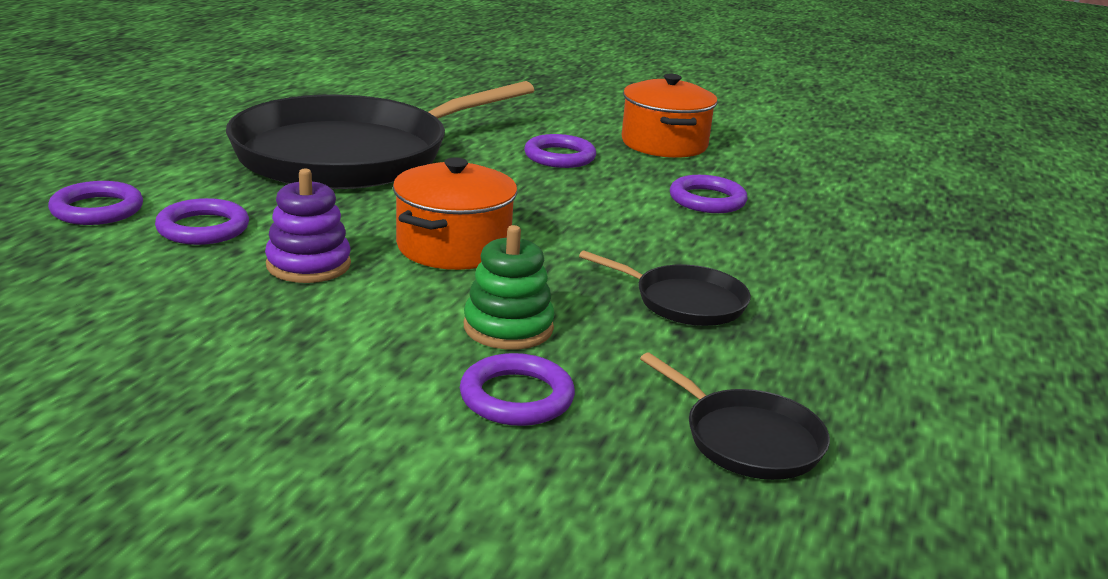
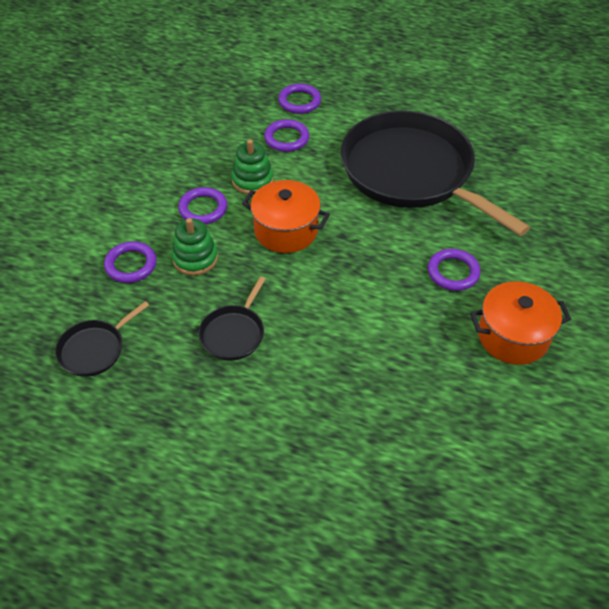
camera: 90 degrees right, 25 degrees up
purple stacking toy [265,169,351,283] -> green stacking toy [231,139,273,195]
purple ring [670,175,748,213] -> purple ring moved to [178,187,227,224]

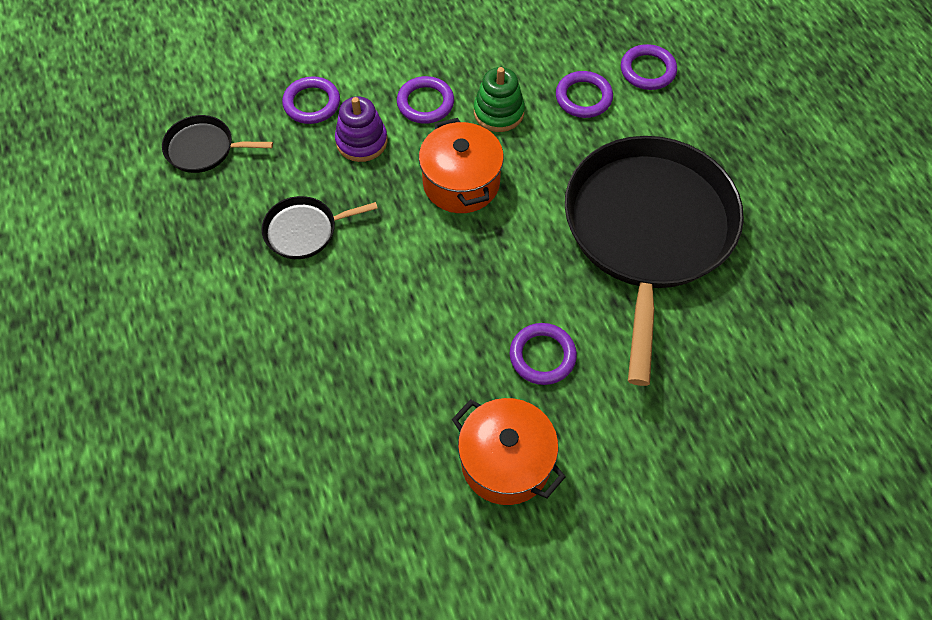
camera: 50 degrees right, 10 degrees up
green stacking toy [172,218,218,276] -> purple stacking toy [335,96,387,162]

